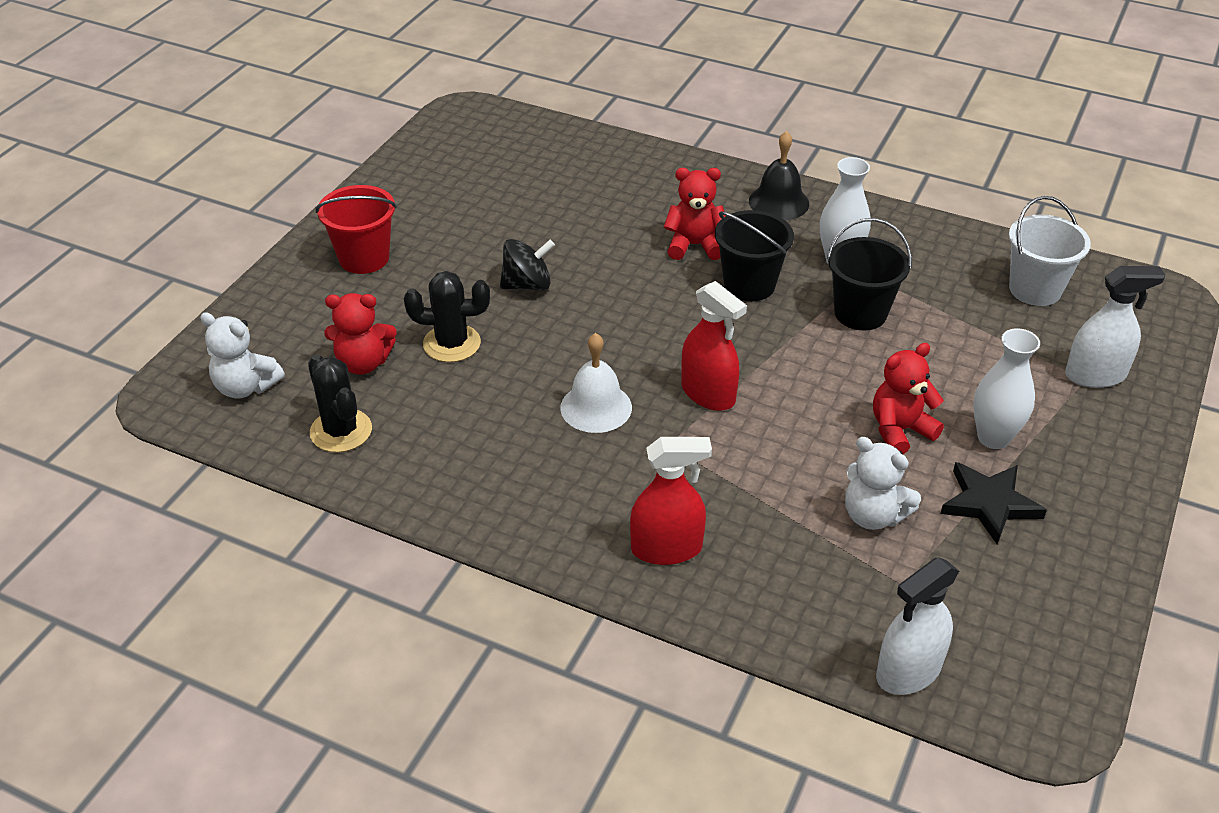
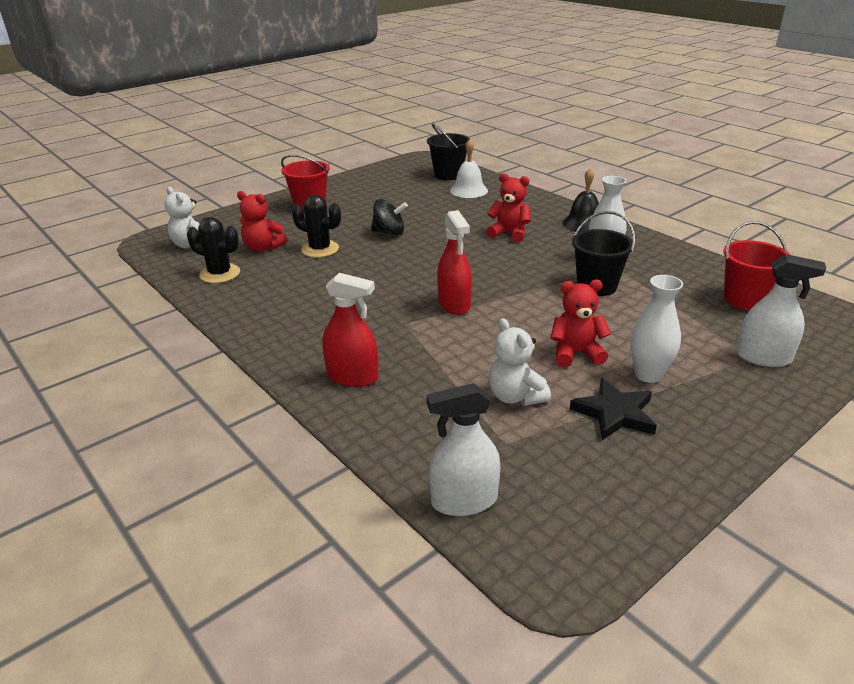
camera: 25 degrees right, 10 degrees down
black cactus [308,355,372,453] -> black cactus turned 60 degrees counterclockwise [187,217,240,283]
white bell [560,333,632,433] -> white bell moved to [450,139,488,198]
black bucket [715,210,794,301] -> black bucket moved to [427,123,470,180]
white bucket [1009,196,1091,306] -> red bucket [723,221,790,310]

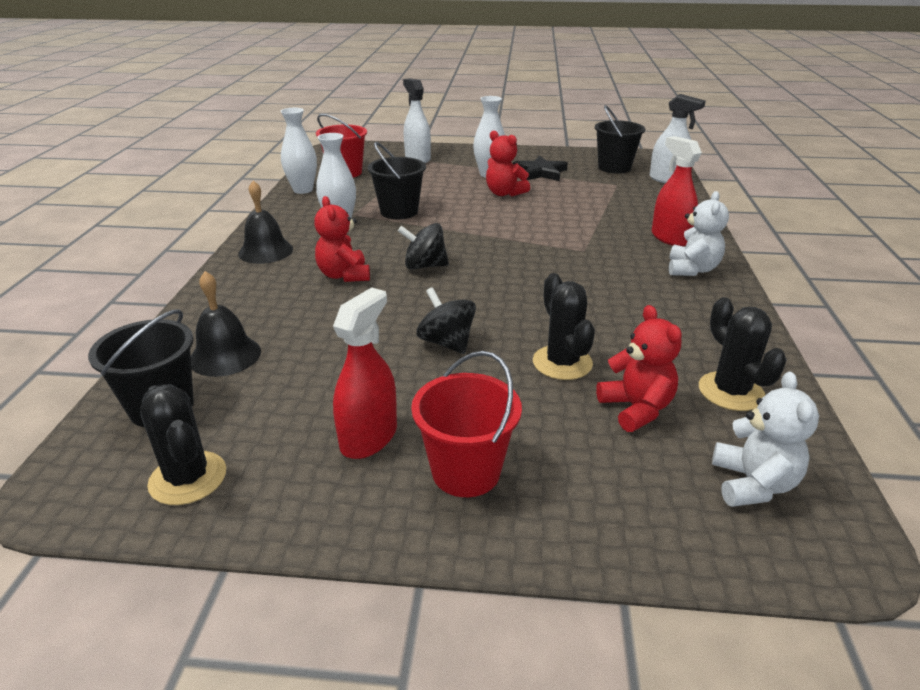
camera: 135 degrees left, 0 degrees up
red spray bottle [437,210,472,315] -> red spray bottle moved to [333,287,397,459]
white bell [450,139,488,198] -> black bell [191,271,261,377]
white teddy bear [489,318,551,406] -> white teddy bear moved to [669,191,729,276]
none -> black cactus [140,384,226,505]
none -> white vase [281,108,317,194]
none -> black spinning top [398,223,449,269]
none -> black bucket [595,105,645,174]

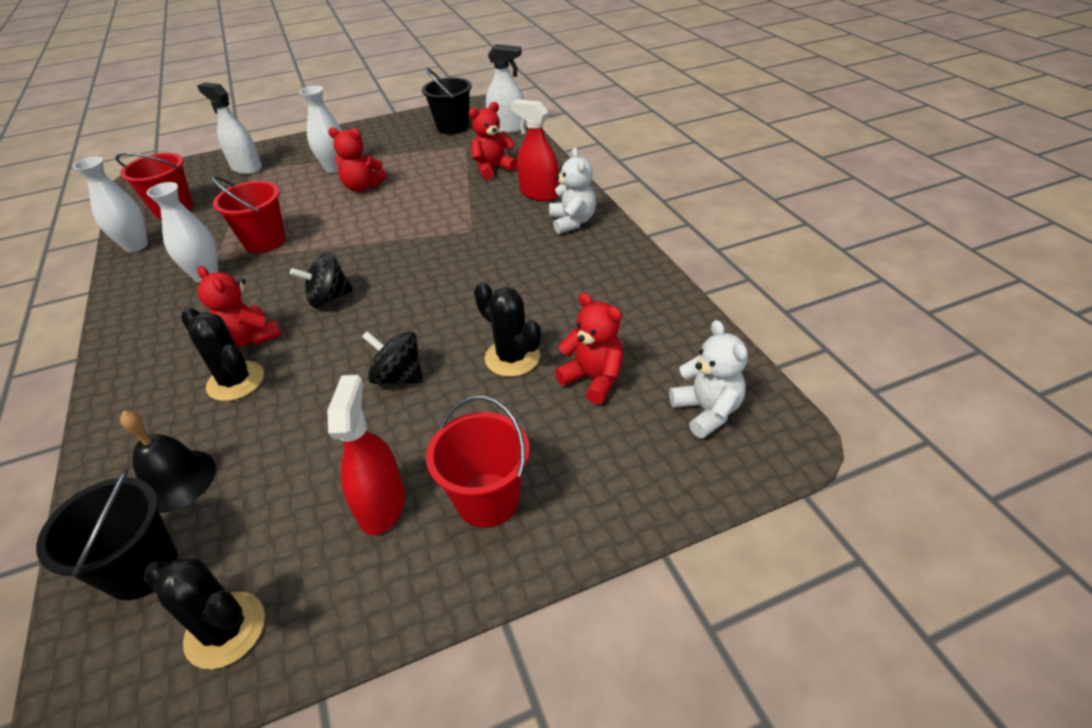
camera: 25 degrees left, 10 degrees up
black bell [238,181,293,264] -> none
black bucket [368,142,426,219] -> red bucket [211,176,286,253]
black star [513,155,568,181] -> none
black cactus [699,297,787,411] -> black cactus moved to [181,307,264,401]
none -> red teddy bear [469,102,517,180]

